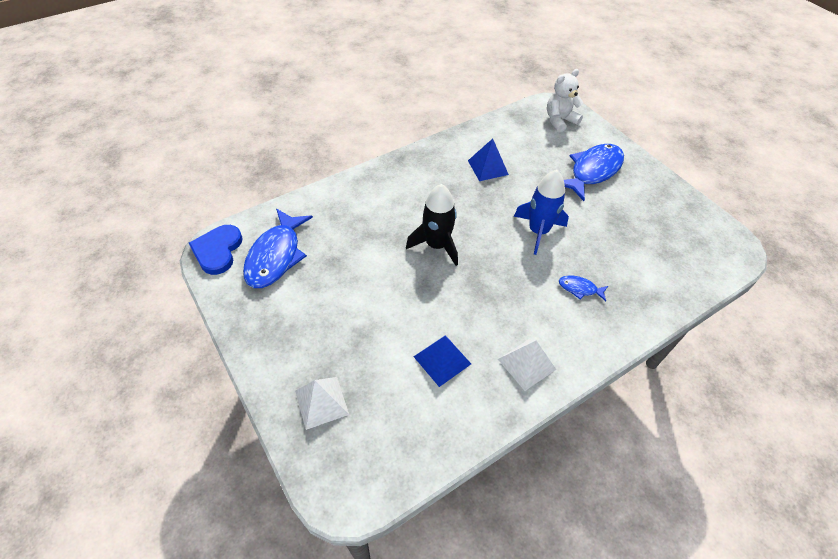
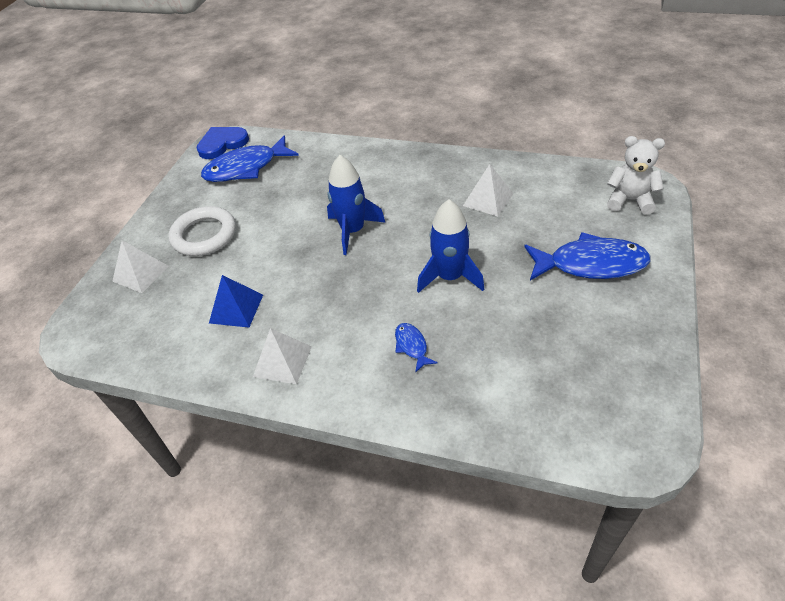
camera: 55 degrees right, 5 degrees down
black rocket [406,184,458,266] -> blue rocket [327,155,386,255]
blue pyramid [468,139,509,181] -> white pyramid [463,164,513,216]
none -> white ring [168,206,236,256]

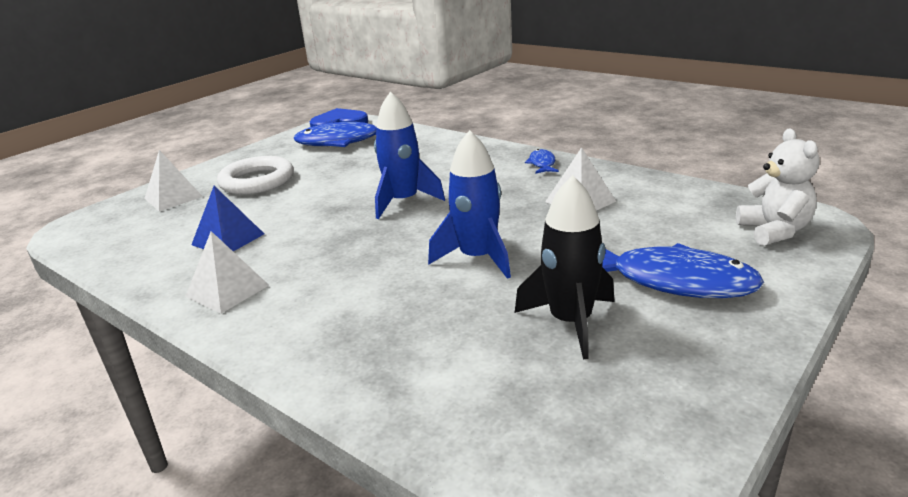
camera: 20 degrees right, 20 degrees down
blue fish [395,323,438,373] -> blue fish moved to [525,149,559,174]
white teddy bear [607,136,665,215] -> white teddy bear turned 45 degrees clockwise [736,129,819,246]
none -> black rocket [515,175,615,359]

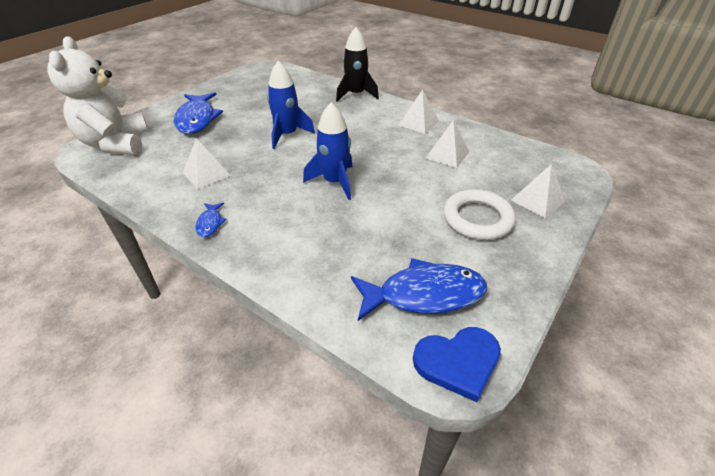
camera: 175 degrees right, 15 degrees up
blue pyramid [191,186,264,251] -> white pyramid [426,120,469,168]
black rocket [515,175,615,359] -> black rocket moved to [336,27,379,102]
blue fish [602,243,764,298] -> blue fish turned 120 degrees counterclockwise [174,92,223,134]
white teddy bear [736,129,819,246] -> white teddy bear [47,37,148,155], size x1.70

